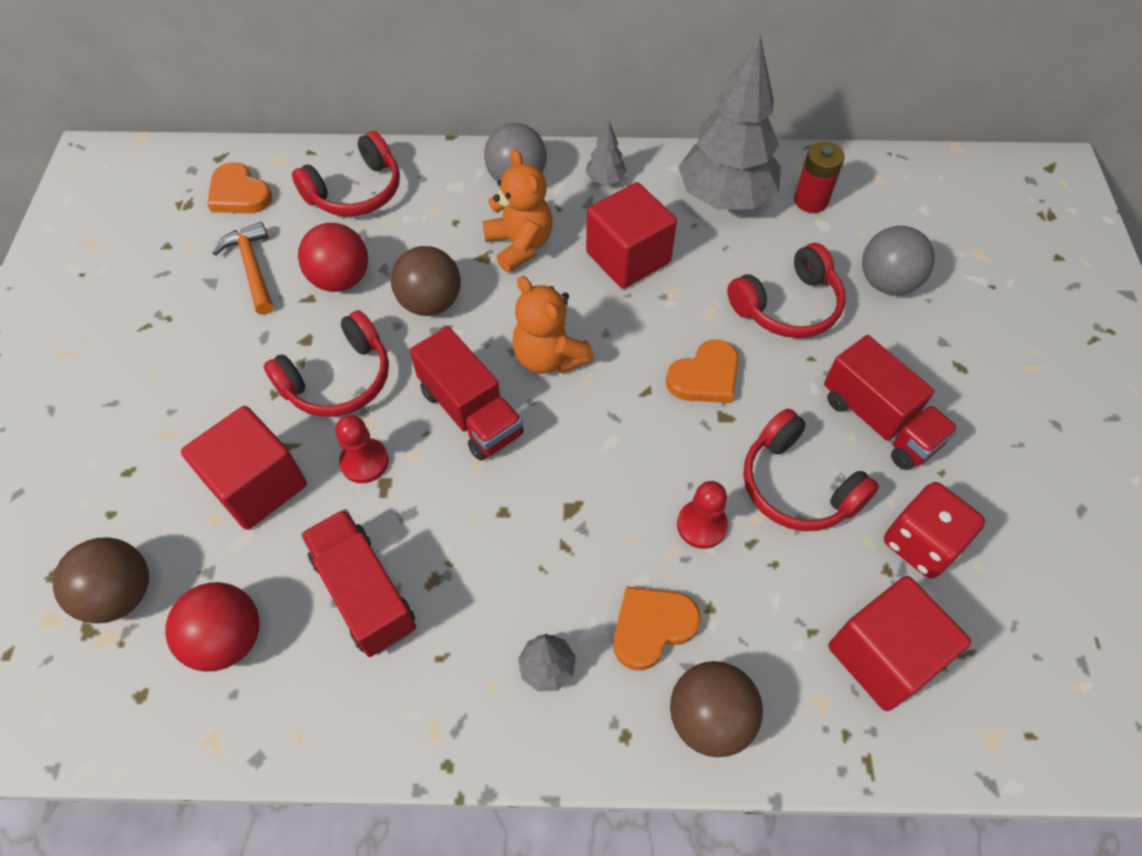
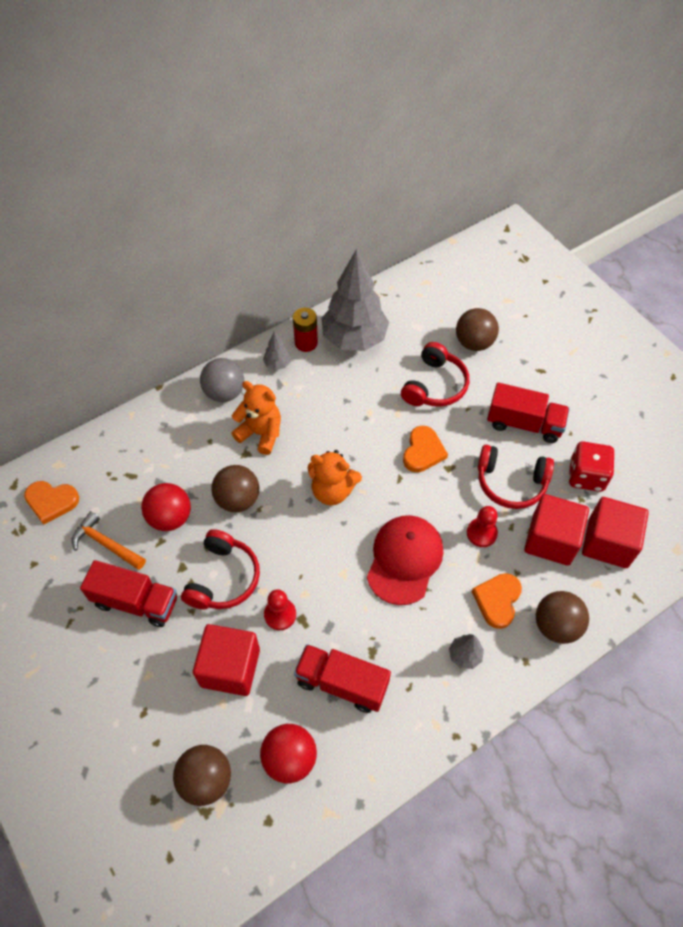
camera: 35 degrees left, 0 degrees up
red headphones [292,131,400,216] -> none
red truck [410,326,524,461] -> red truck moved to [80,560,177,627]
red cube [586,182,677,289] -> red cube moved to [524,494,589,566]
red battery [794,142,845,213] -> red battery moved to [293,308,318,352]
grey ball [862,226,935,295] -> brown ball [456,308,499,351]
none -> red cap [367,515,443,605]

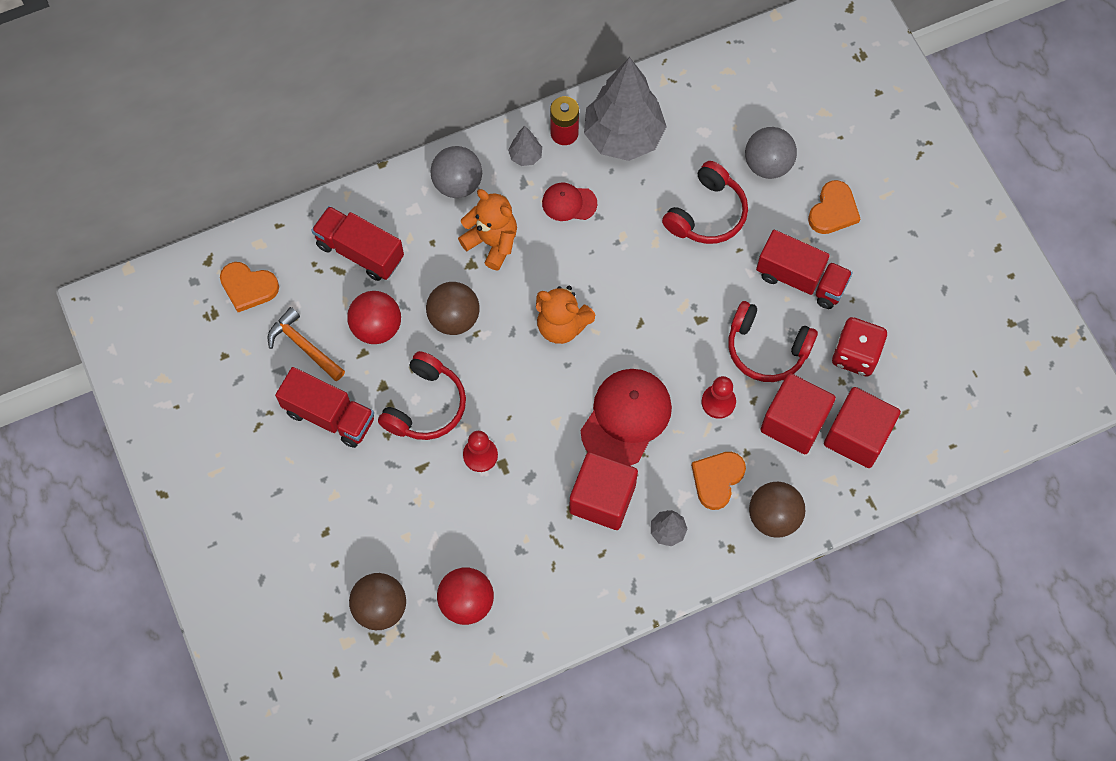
camera: 10 degrees right, 10 degrees up
red cube [193,624,260,696] -> red cube moved to [569,452,638,530]
red truck [294,644,391,713] -> red truck moved to [311,206,404,281]
orange heart [403,426,448,472] -> orange heart moved to [808,180,860,234]
brown ball [456,308,499,351] -> grey ball [745,127,797,179]
none -> red cap [542,183,597,221]

